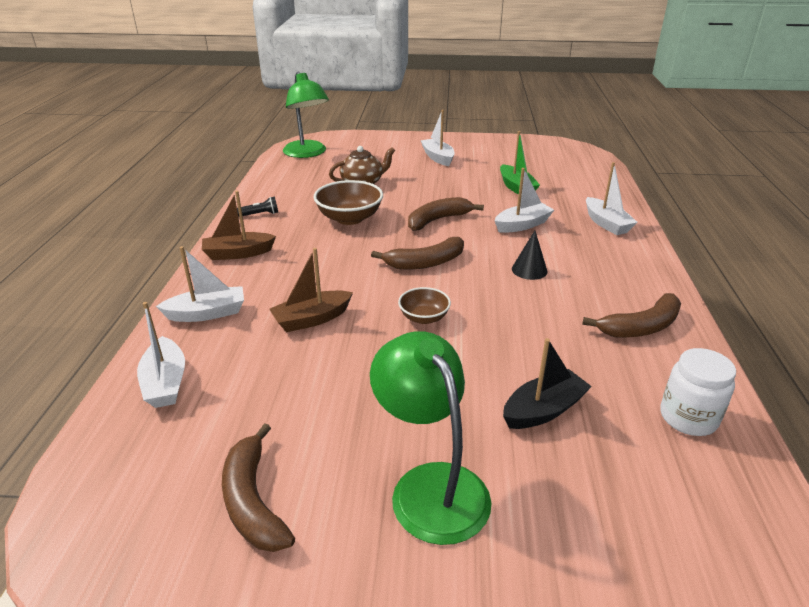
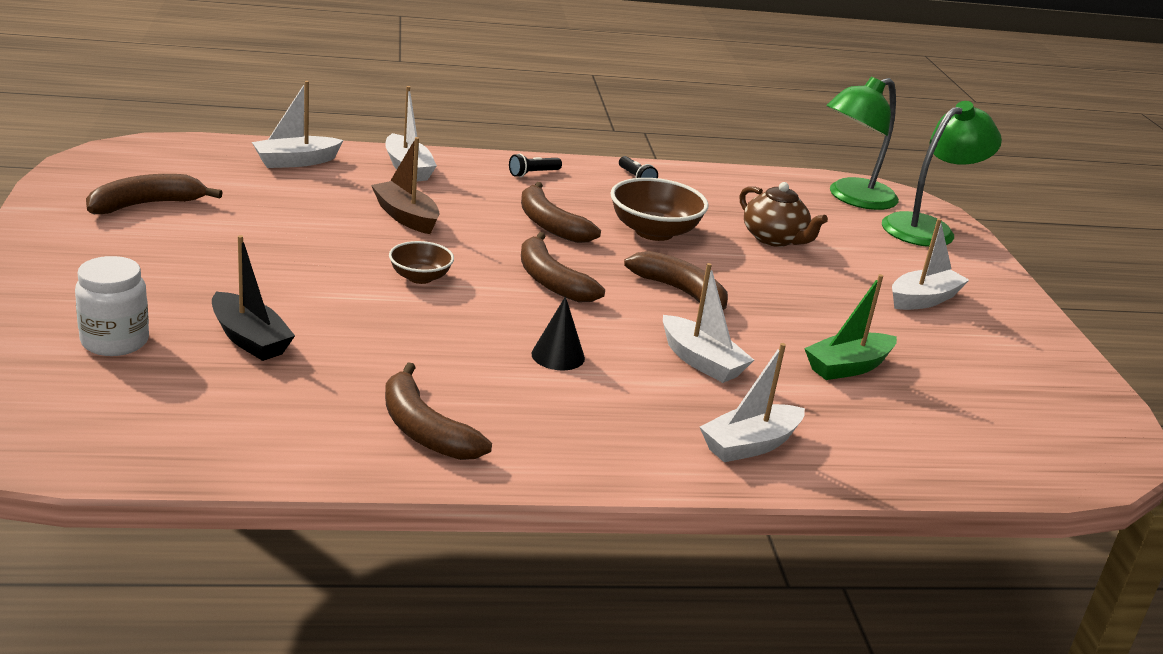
camera: 75 degrees right, 5 degrees down
brown boat [202,191,276,260] -> black flashlight [509,153,562,177]
green lamp [370,331,491,545] -> green lamp moved to [882,101,1002,247]
white jar [660,348,736,436] -> white jar moved to [75,256,149,356]
none -> brown banana [521,182,601,243]

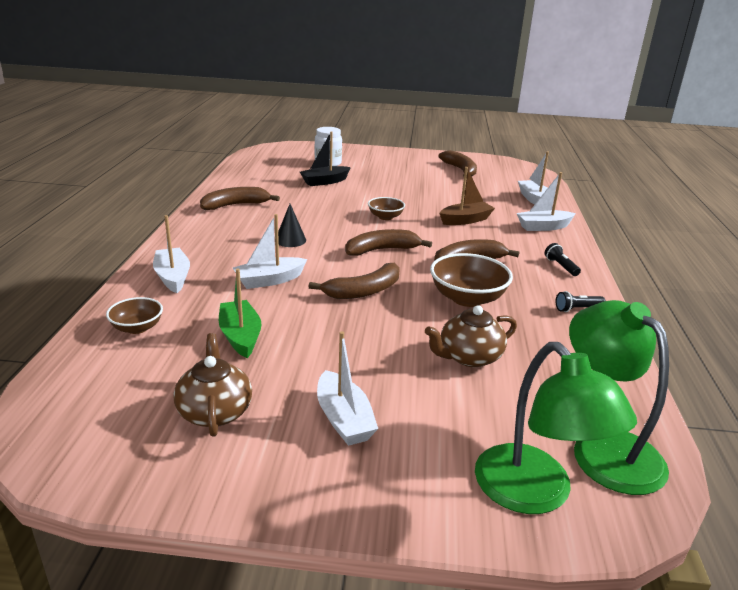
camera: 105 degrees right, 0 degrees up
none -> brown bowl [106,297,163,334]
none -> brown teapot [173,333,252,437]

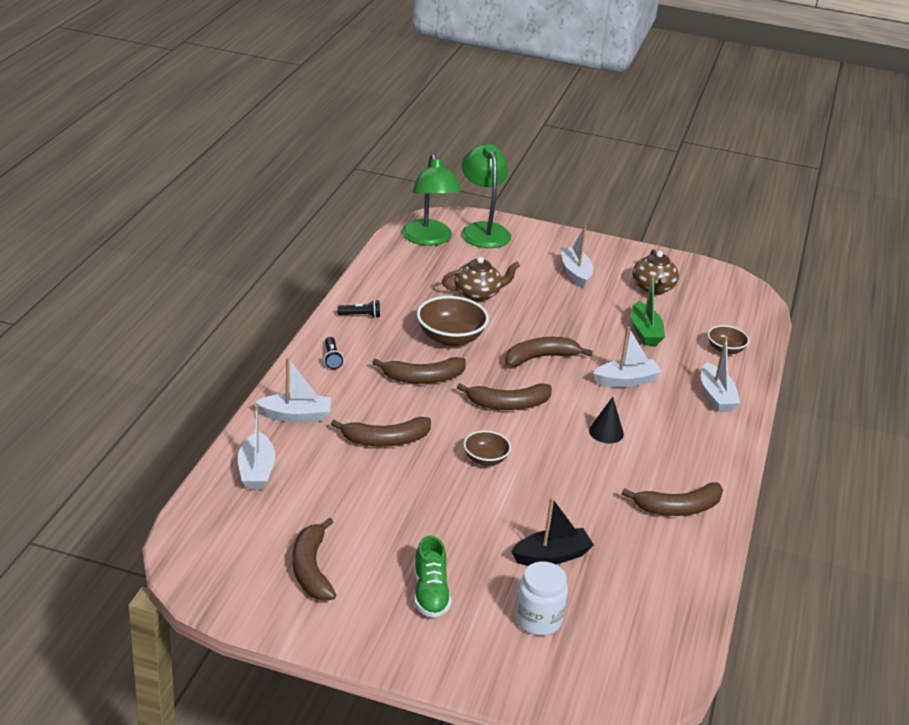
camera: 170 degrees left, 5 degrees up
brown boat [439,167,495,225] -> brown banana [331,417,431,447]
none -> green shoe [414,536,451,618]

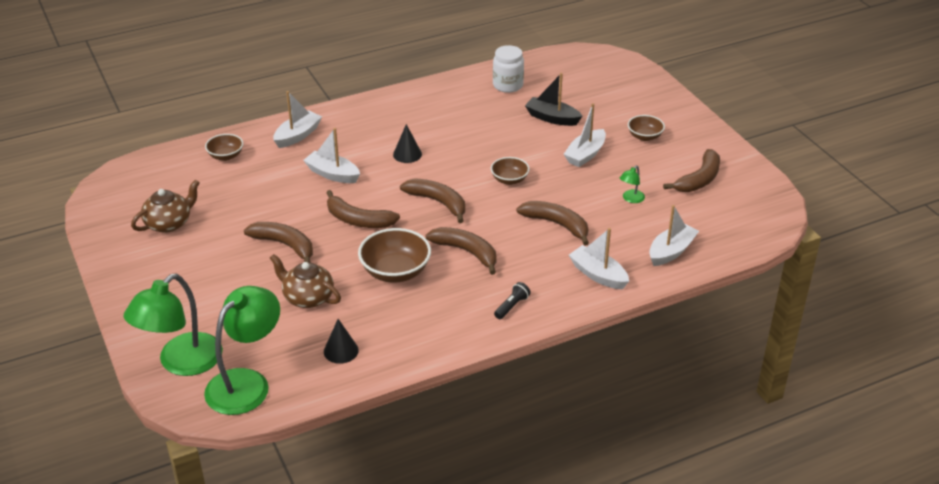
camera: 130 degrees left, 5 degrees up
black flashlight [338,300,380,318] -> none
green shoe [414,536,451,618] -> brown bowl [628,115,665,141]
white jar [515,562,568,636] -> white jar moved to [493,45,524,93]
white boat [561,225,593,288] -> white boat moved to [564,103,606,167]
brown banana [622,482,723,516] -> brown banana moved to [244,222,313,262]
green boat [631,274,665,346] -> none
none -> black cone [324,319,359,364]
none -> green lamp [620,166,645,203]

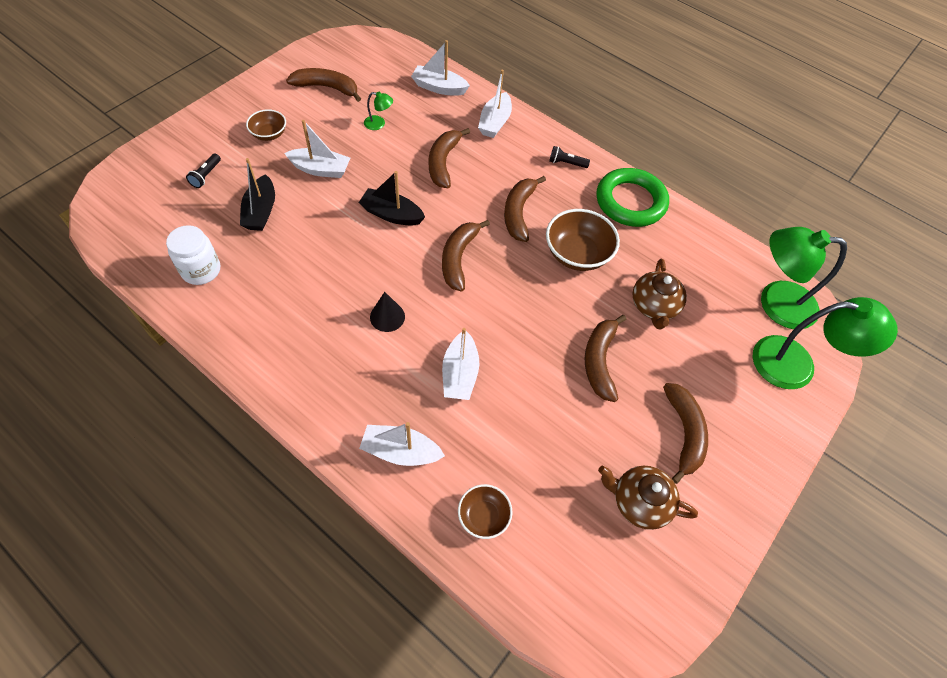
camera: 120 degrees left, 20 degrees up
black cone [324,319,359,364] -> none
brown banana [326,190,400,228] -> brown banana moved to [663,383,708,484]
brown bowl [491,157,530,185] -> black boat [359,171,425,225]
none -> black flashlight [186,154,221,188]
none -> green ring [597,168,669,227]

